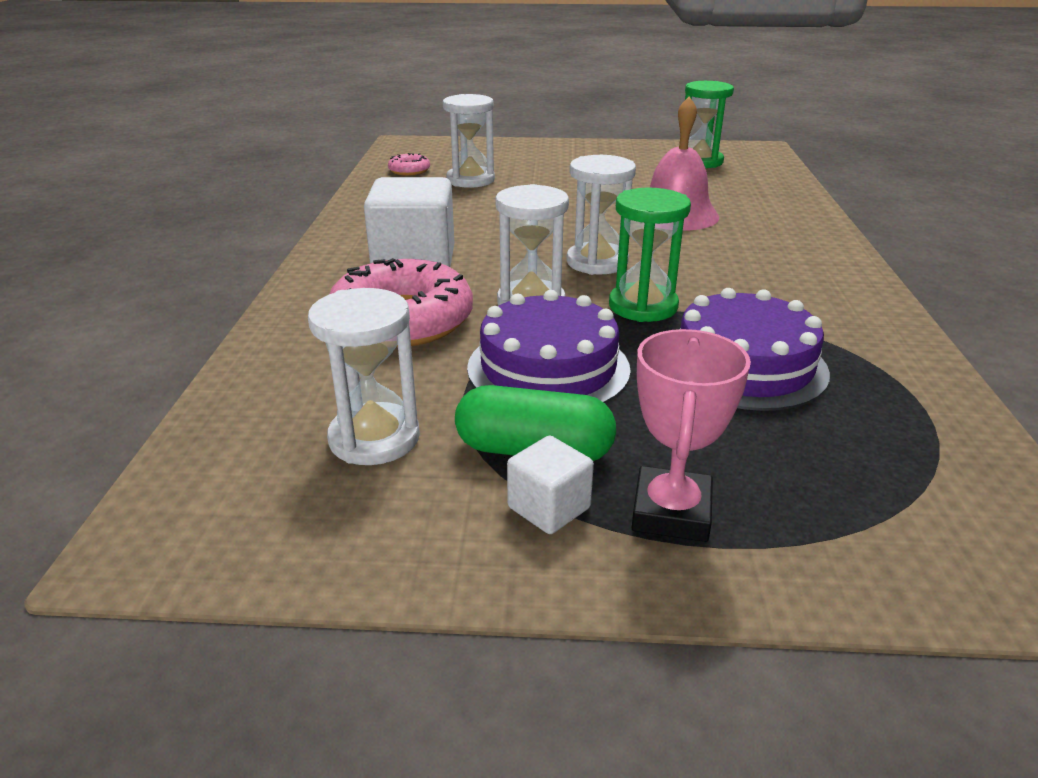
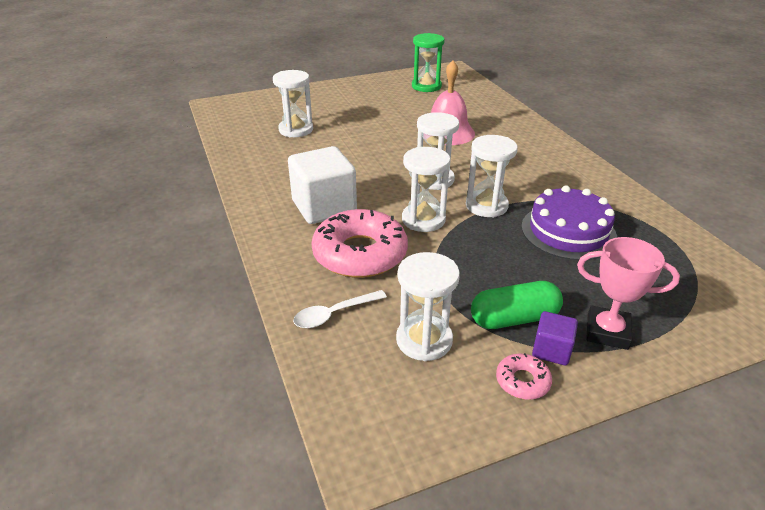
camera: 25 degrees left, 5 degrees up
pink donut [388,153,430,176] -> pink donut moved to [496,353,552,400]
purple cake [467,290,631,403] -> none
white cube [507,435,594,534] -> purple cube [532,311,578,365]
green hourglass [609,188,691,322] -> white hourglass [466,135,518,217]
pink trophy [632,329,751,542] -> pink trophy turned 60 degrees counterclockwise [577,237,680,350]
none -> white spoon [293,290,387,328]

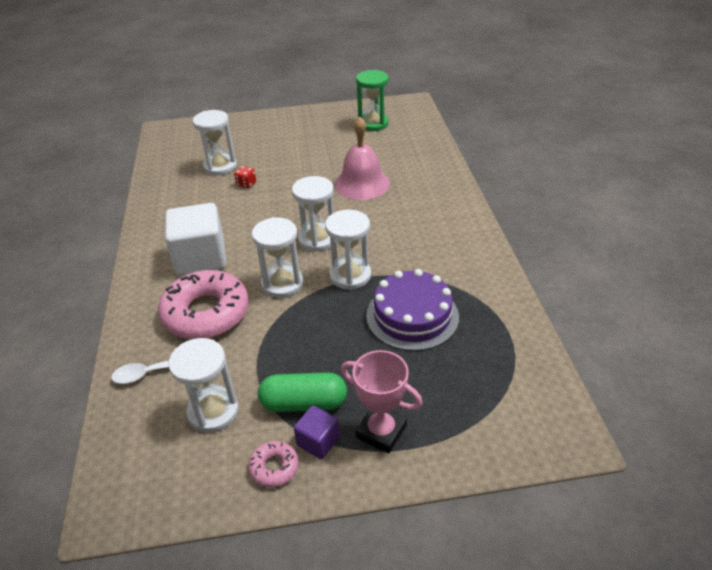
camera: 15 degrees right, 5 degrees up
none -> red dice [234,166,256,188]

